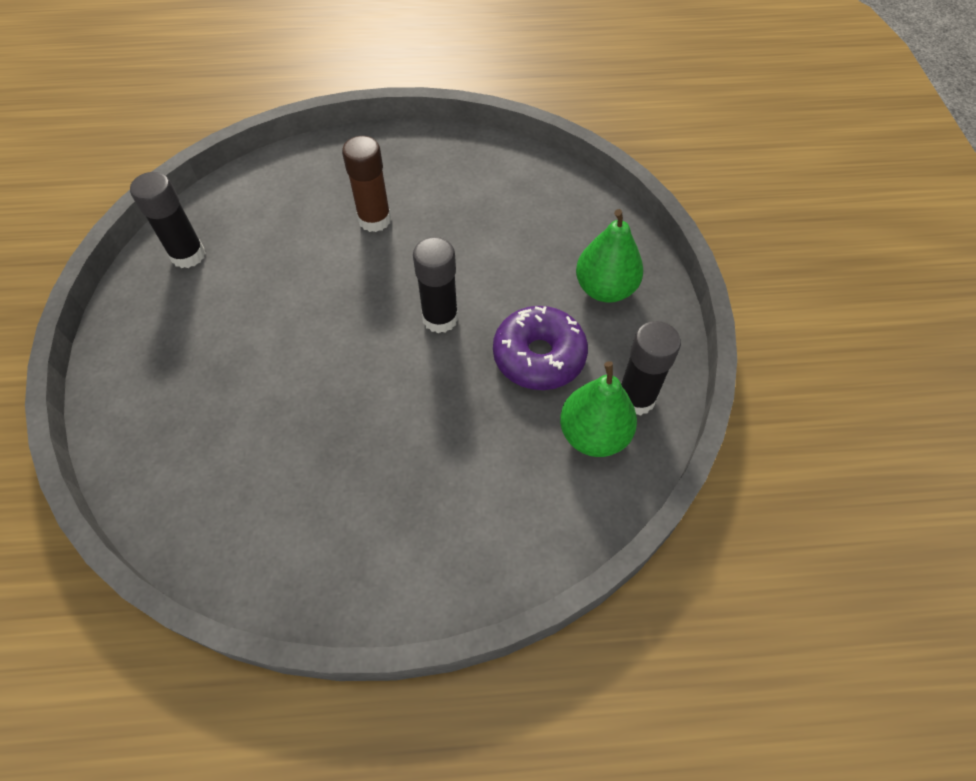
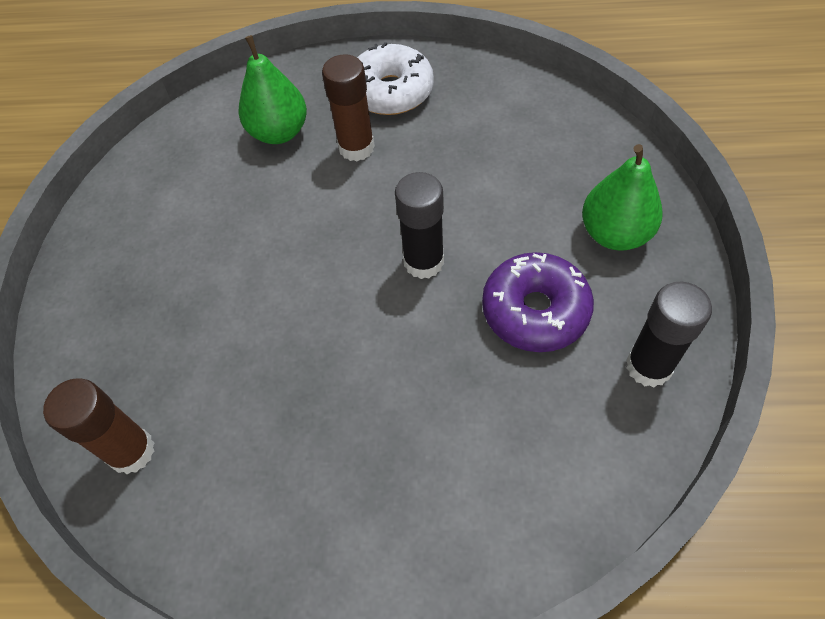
camera: 10 degrees right, 0 degrees up
black glue stick [130,172,206,268] -> none
green pear [560,361,637,457] -> green pear moved to [239,35,307,144]
none -> brown glue stick [43,379,154,474]
none -> white donut [357,42,434,115]

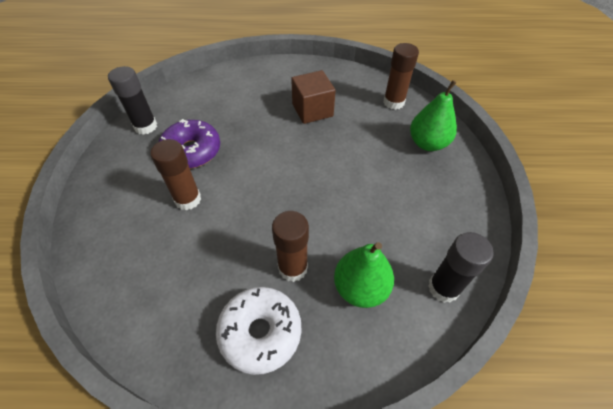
camera: 175 degrees right, 5 degrees down
black glue stick [395,172,444,279] -> black glue stick moved to [428,232,494,303]
green pear [582,144,663,251] -> green pear moved to [410,80,457,151]
none -> brown glue stick [150,139,201,211]
none -> brown cube [291,70,336,124]

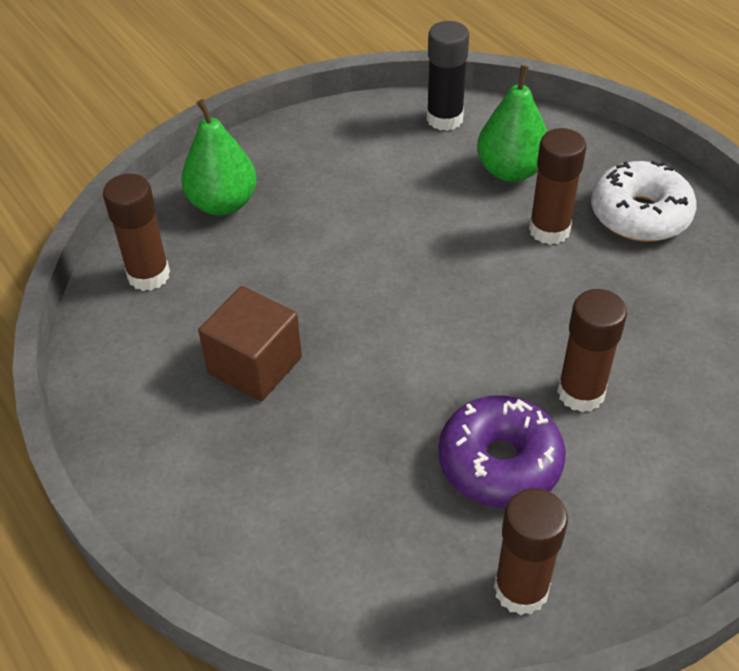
camera: 125 degrees left, 5 degrees down
black glue stick [108,66,157,135] -> brown glue stick [494,488,568,615]

